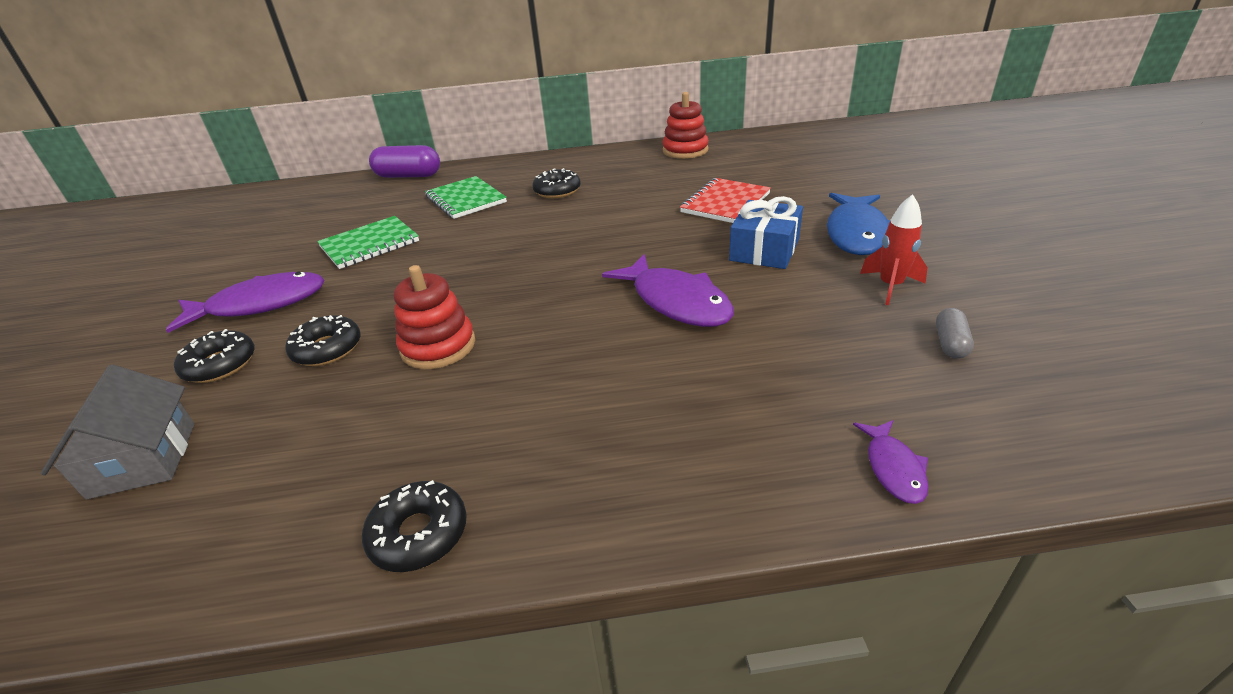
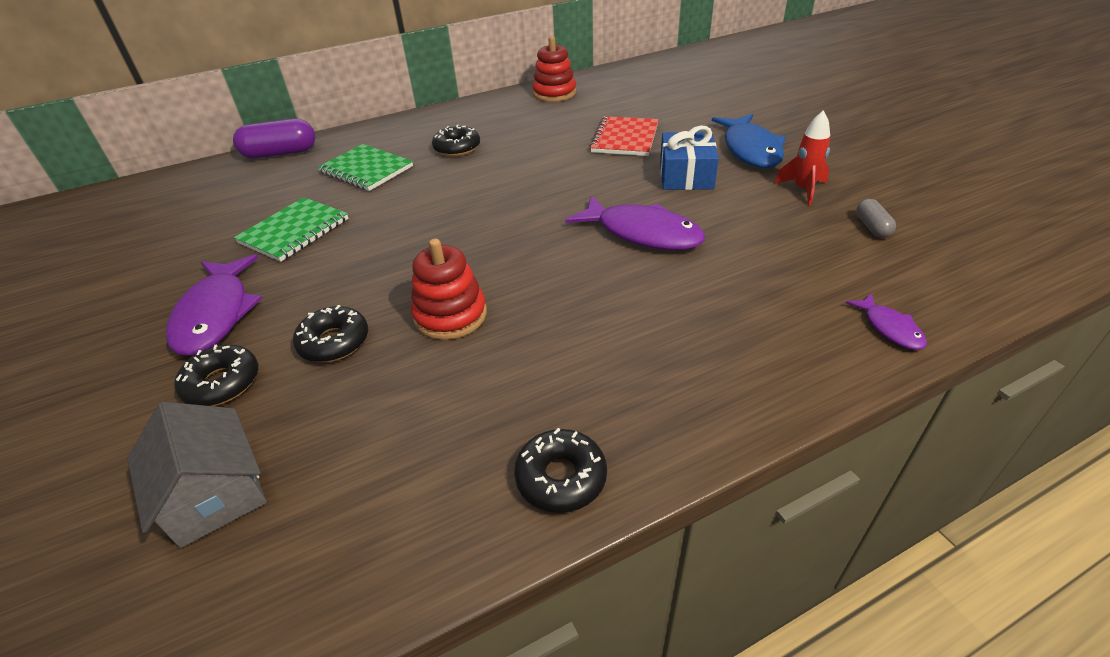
camera: 20 degrees left, 5 degrees up
purple fish [166,272,325,333] -> purple fish turned 120 degrees clockwise [166,255,262,356]

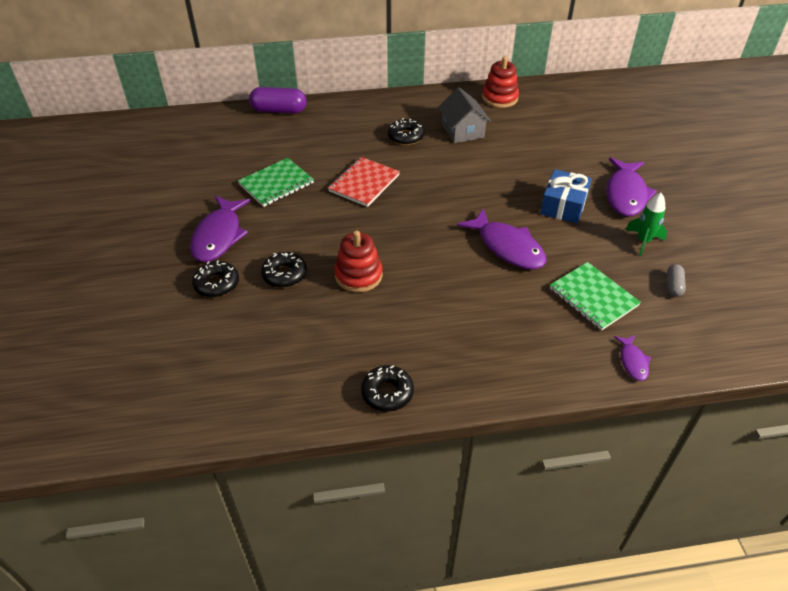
camera: 15 degrees right, 5 degrees up
grey house [127,402,267,548] -> grey house moved to [438,87,491,143]
green notebook [317,144,413,191] -> green notebook moved to [550,262,641,330]
red notebook [589,116,659,156] -> red notebook moved to [328,157,400,207]
blue fish [712,114,786,168] -> purple fish [606,158,657,216]
red rocket [774,110,830,206] -> green rocket [626,193,667,256]

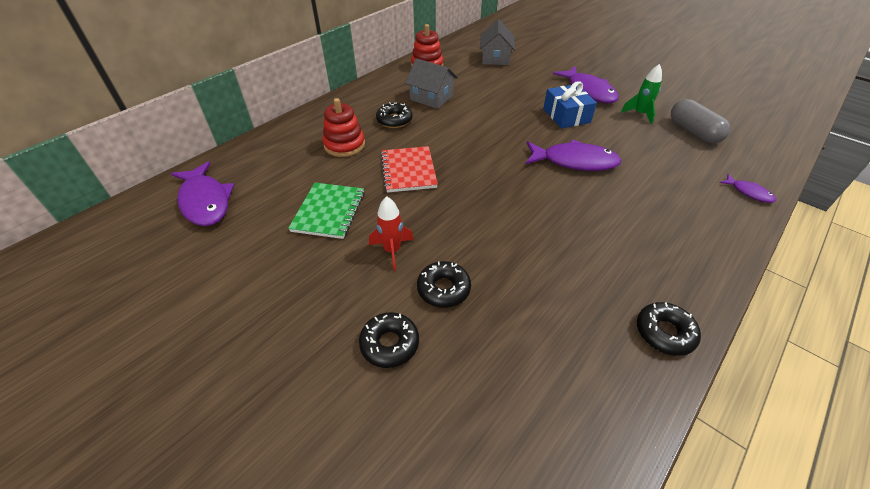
camera: 40 degrees left, 0 degrees up
purple fish [190,196,250,262] -> purple fish moved to [171,161,234,226]
purple capsule [249,87,307,114] -> none
red stacking toy [334,231,382,292] -> red stacking toy moved to [323,98,365,157]
green notebook [550,262,641,330] -> none
grey capsule [667,264,686,297] -> grey capsule [671,99,731,144], size x1.90
none -> red rocket [369,196,414,271]
none -> grey house [480,19,515,65]

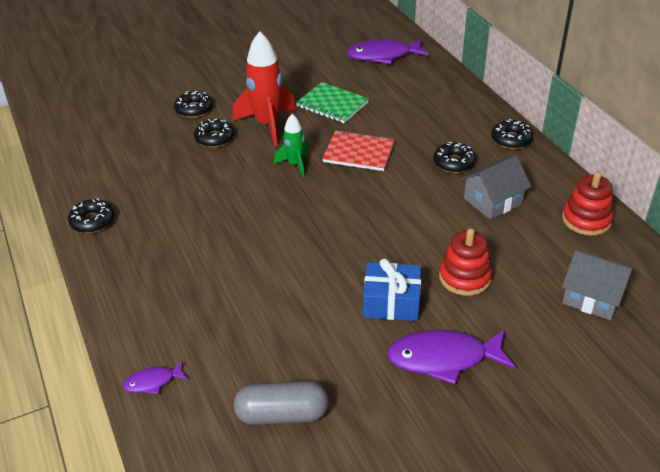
camera: 115 degrees right, 5 degrees down
red stacking toy [323,98,365,157] -> red stacking toy moved to [439,228,492,296]
red rocket [369,196,414,271] -> red rocket [233,31,296,146], size x1.81
purple fish [526,139,621,171] -> none
green rocket [621,64,662,124] -> green rocket moved to [274,114,309,177]
none -> black donut [491,119,533,149]

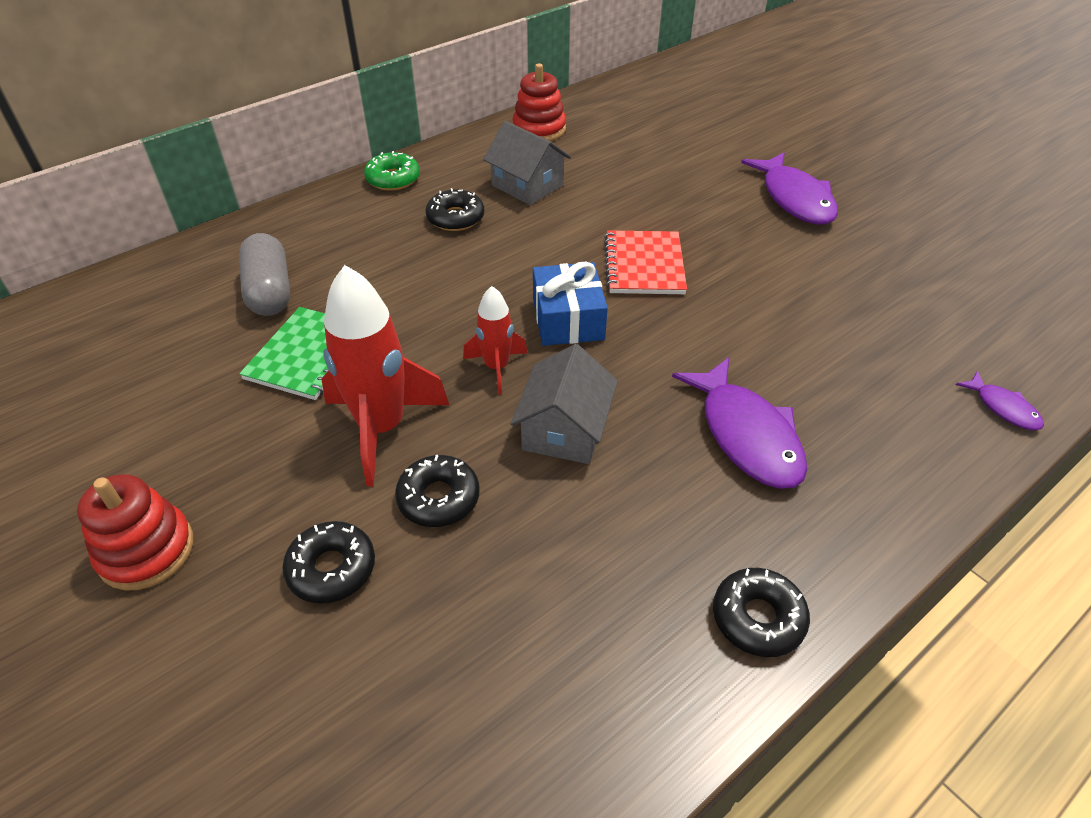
camera: 105 degrees left, 5 degrees up
grey capsule [234,381,329,425] -> grey capsule moved to [239,233,290,316]
green rocket [274,114,309,177] -> red rocket [463,286,528,395]
red notebook [322,130,395,171] -> red notebook moved to [604,230,687,294]
purple fish [347,39,429,64] -> purple fish moved to [672,357,807,489]
blue gift [363,259,421,321] -> blue gift moved to [533,262,608,346]
red stacking toy [439,228,492,296] -> red stacking toy moved to [77,474,193,590]
black donut [491,119,533,149] -> green donut [364,151,420,191]
grey house [562,250,634,321] -> grey house moved to [511,344,618,464]

